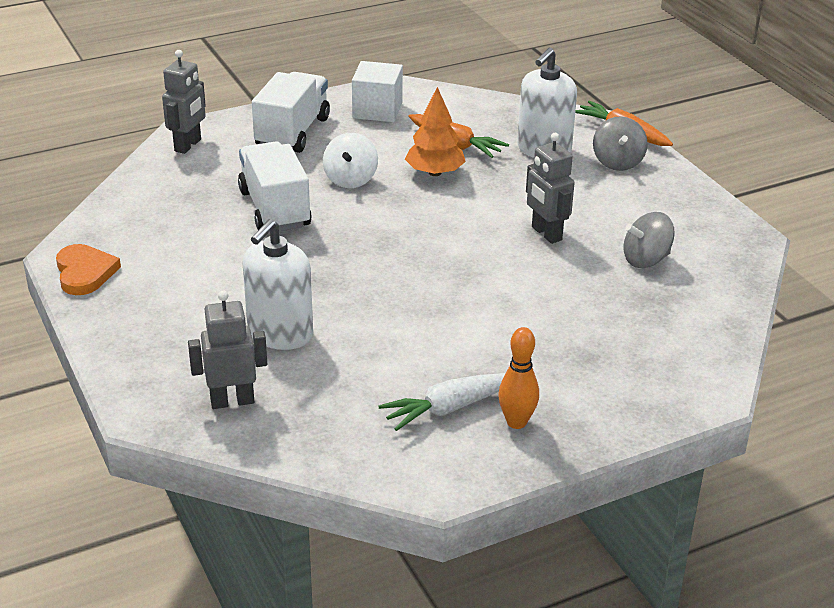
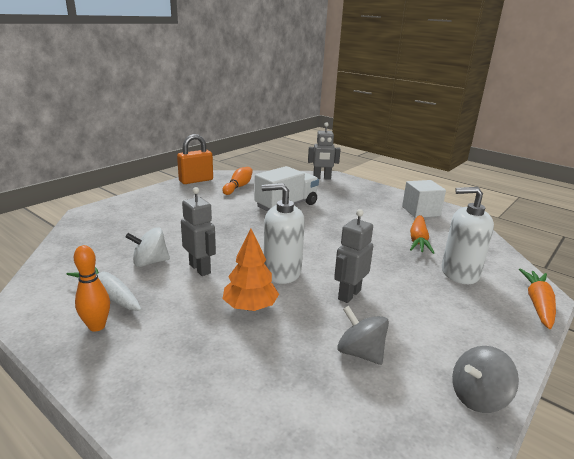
camera: 65 degrees right, 10 degrees down
orange heart [56,244,121,295] -> orange padlock [177,134,213,184]
grey robot [188,291,267,409] -> grey robot moved to [181,187,216,276]
white soap dispenser [242,219,313,350] -> white soap dispenser moved to [262,183,305,284]
white truck [252,72,330,153] -> none
white spinning top [323,133,378,188] -> white spinning top moved to [126,227,170,267]
orange tree [405,87,466,176] -> orange tree moved to [223,229,279,311]
grey spinning top [593,116,648,171] -> grey spinning top moved to [452,346,519,413]
none -> orange bowling pin [222,167,253,195]

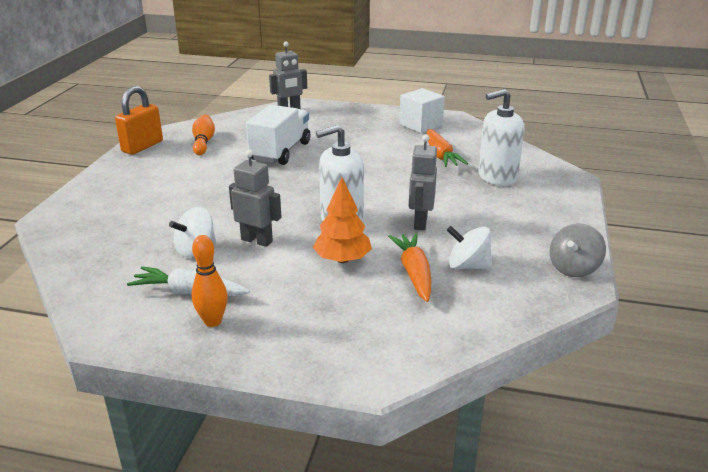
camera: 25 degrees left, 5 degrees up
grey spinning top [337,306,389,365] -> white spinning top [447,226,492,269]
orange carrot [519,269,556,329] -> orange carrot moved to [388,233,431,302]

